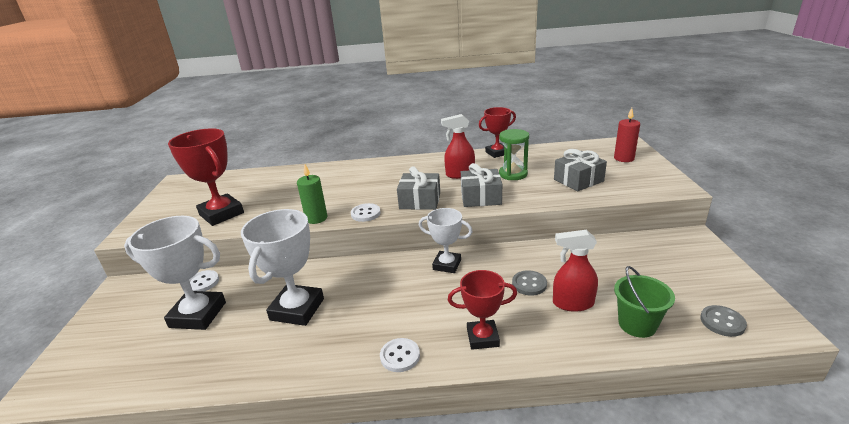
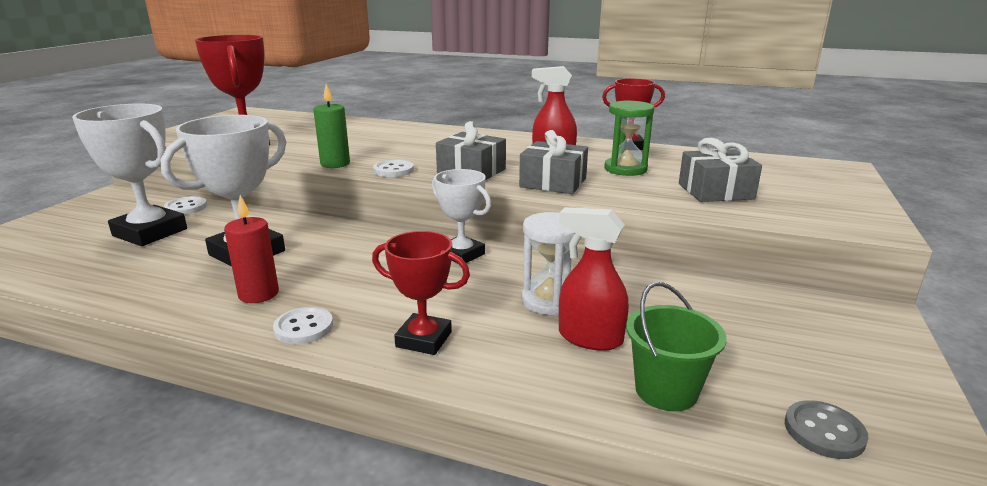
camera: 20 degrees right, 5 degrees down
grey button [512,270,547,296] -> white hourglass [521,212,575,315]
red candle [614,108,640,162] -> red candle moved to [224,195,279,303]

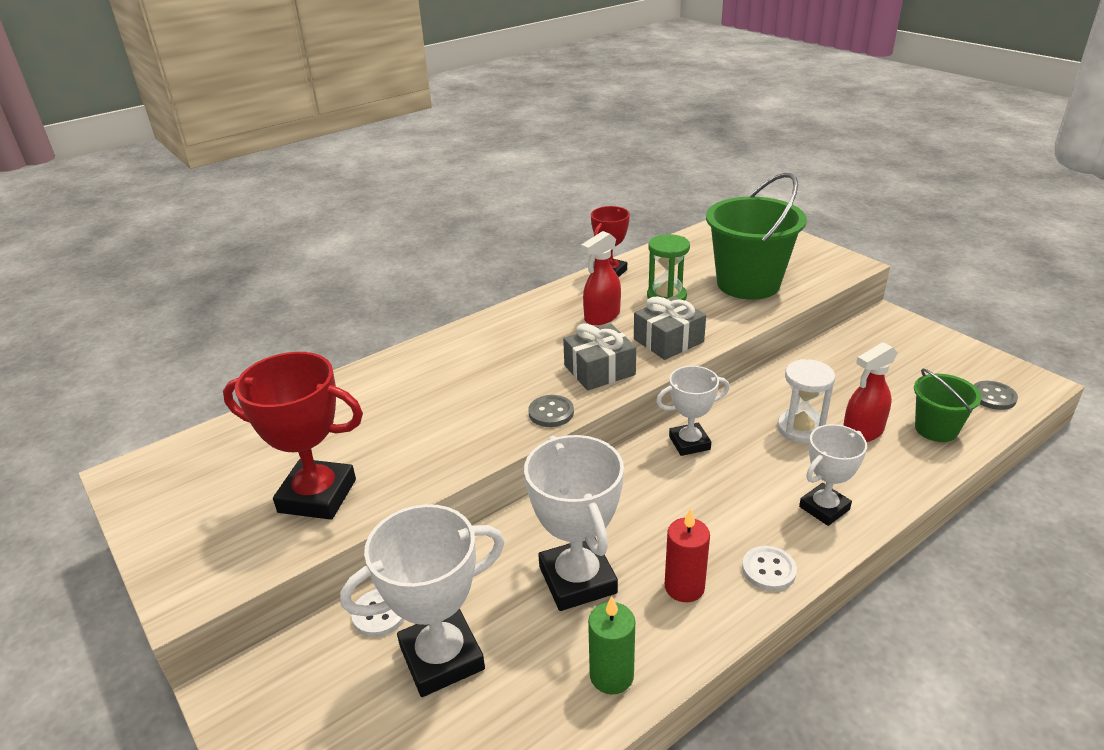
camera: 55 degrees left, 10 degrees up
green candle [313,84,350,168] -> green candle moved to [588,596,635,695]
red trophy [372,231,470,355] -> white trophy [799,424,867,526]
white button [373,160,414,177] -> grey button [528,395,574,427]
grey gift [679,138,762,202] -> green bucket [706,173,807,300]

